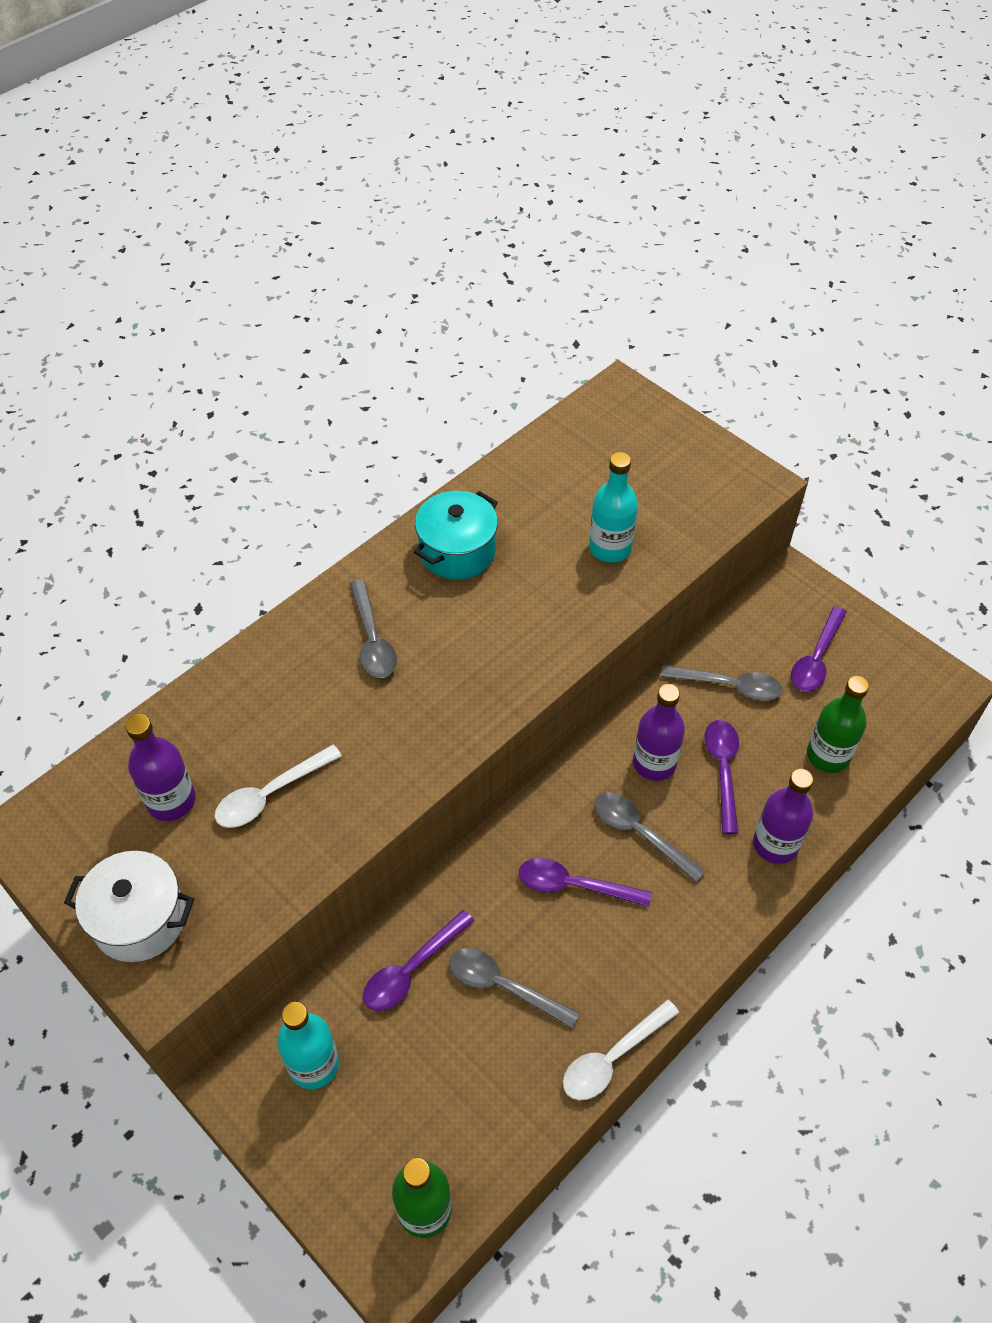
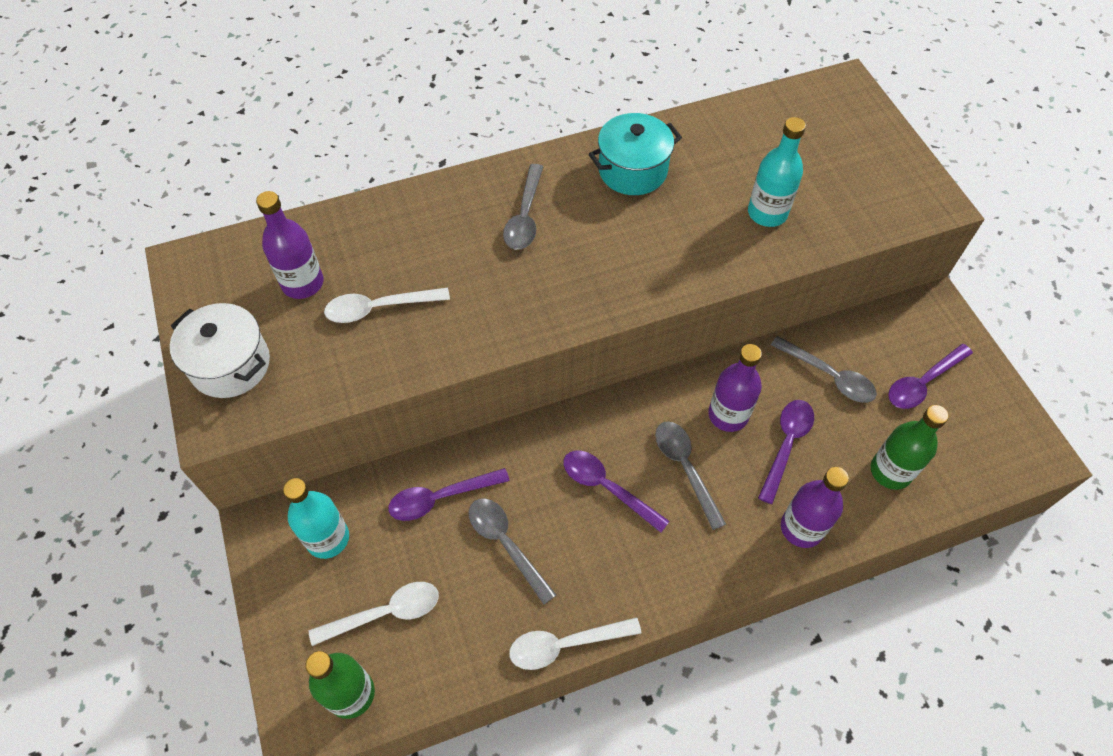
camera: 25 degrees right, 5 degrees up
none -> white spoon [308,582,439,646]

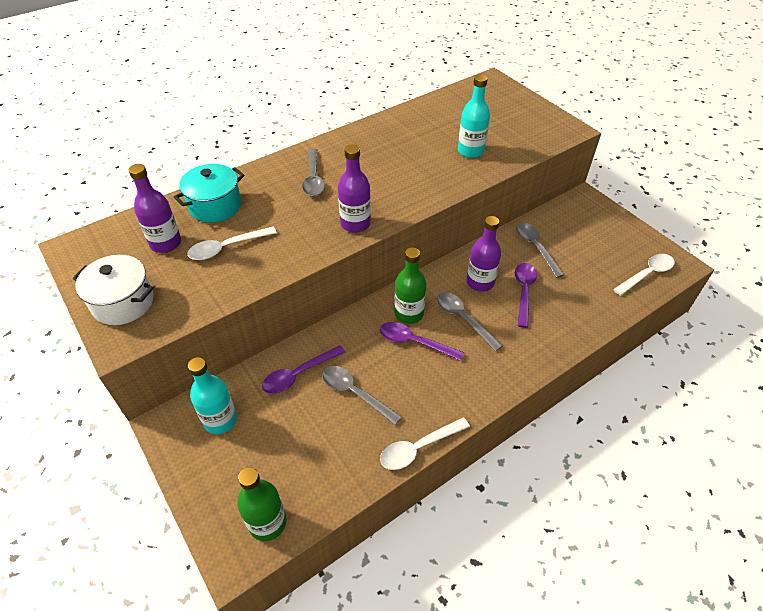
camera: 15 degrees left, 10 degrees down
white spoon [308,582,439,646] -> white spoon moved to [613,254,675,296]
turquoise pot [589,113,682,195] -> turquoise pot moved to [174,164,244,223]
grey spoon [771,336,877,403] -> grey spoon turned 135 degrees counterclockwise [516,223,564,278]
purple bottle [781,467,849,548] -> purple bottle moved to [338,144,371,233]
green bottle [871,405,949,490] -> green bottle moved to [394,248,426,324]
purple spoon [888,344,973,409] -> none

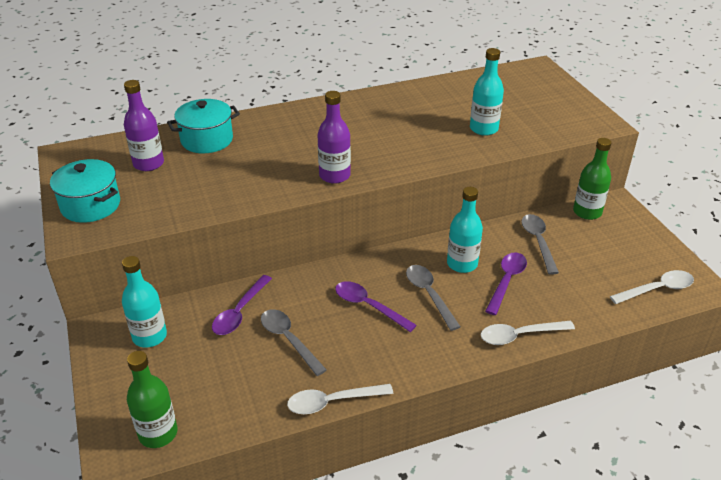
camera: 15 degrees right, 10 degrees down
white pot [73,255,154,325] -> turquoise pot [50,159,120,223]
white spoon [187,227,277,260] -> white spoon moved to [481,321,575,345]
purple spoon [262,345,345,394] -> purple spoon turned 45 degrees counterclockwise [212,275,272,335]
grey spoon [302,148,325,196] -> none
green bottle [394,248,426,324] -> green bottle moved to [573,138,612,220]
purple bottle [467,216,501,292] -> turquoise bottle [447,187,483,273]

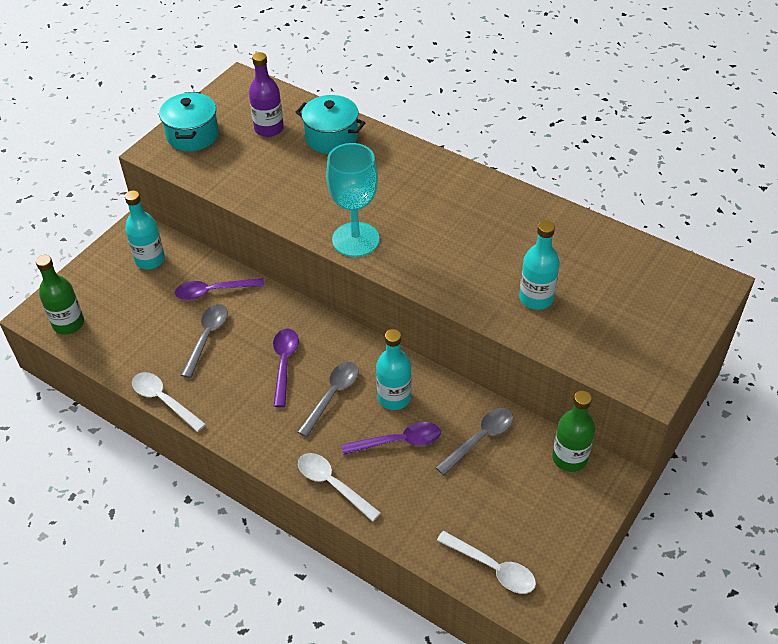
camera: 55 degrees right, 10 degrees up
purple bottle [317,91,351,184] -> turquoise goblet [326,143,379,257]

